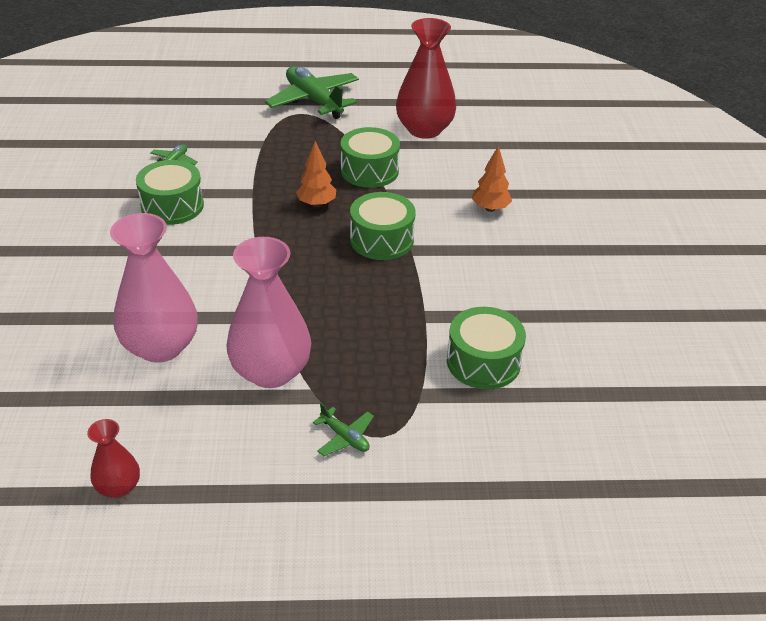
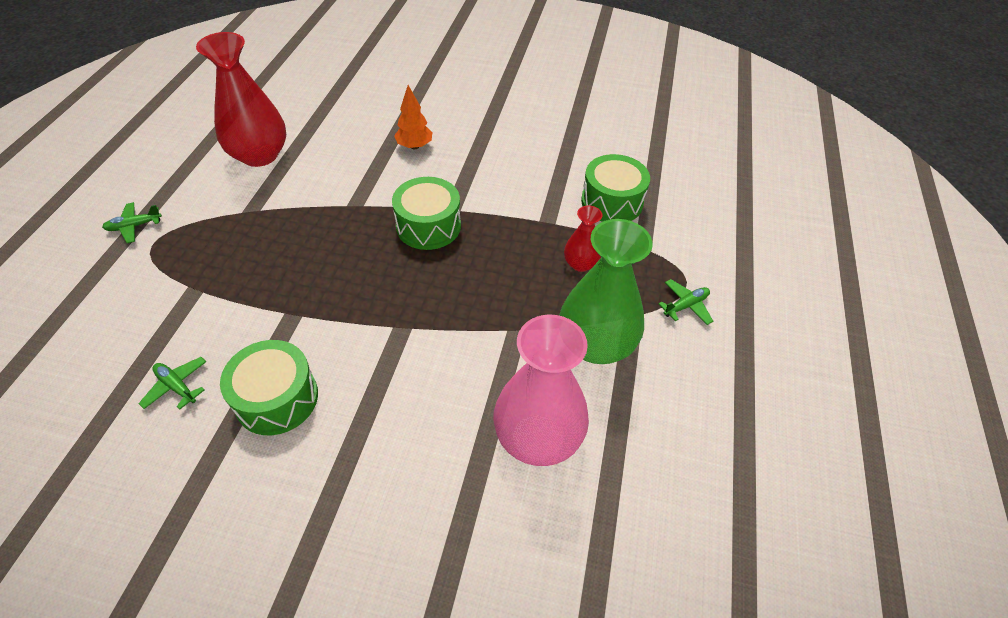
camera: 75 degrees left, 10 degrees up
red vase [87,419,140,498] -> red vase moved to [564,206,602,272]
pink vase [227,237,311,388] -> green vase [559,219,653,364]
green plane [265,66,359,119] -> green plane [102,202,162,243], size x0.45
orange tree [296,141,336,207] -> none
green drum [341,127,400,188] -> none

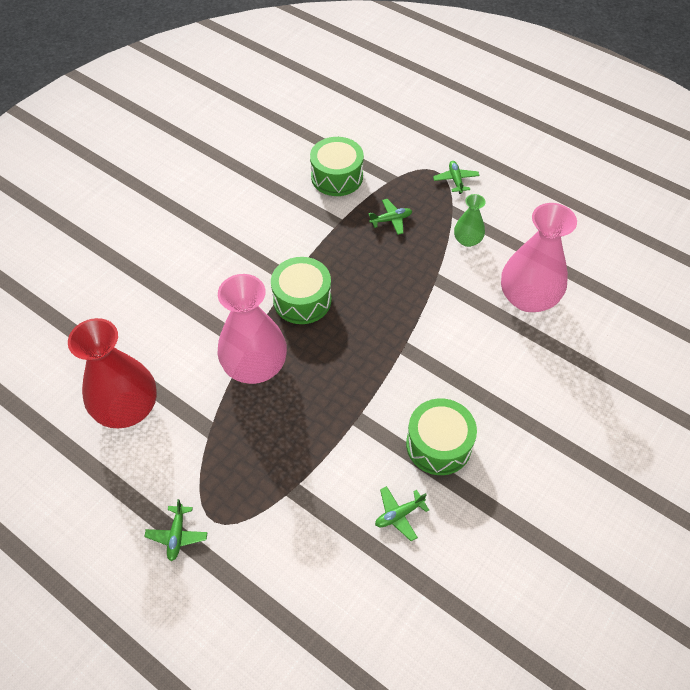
camera: 65 degrees left, 5 degrees up
orange tree [394,85,432,149] -> none
green vase [559,219,653,364] -> green vase [454,194,486,247], size x0.51
red vase [564,206,602,272] -> green plane [368,199,412,235]
none -> pink vase [218,274,287,384]

